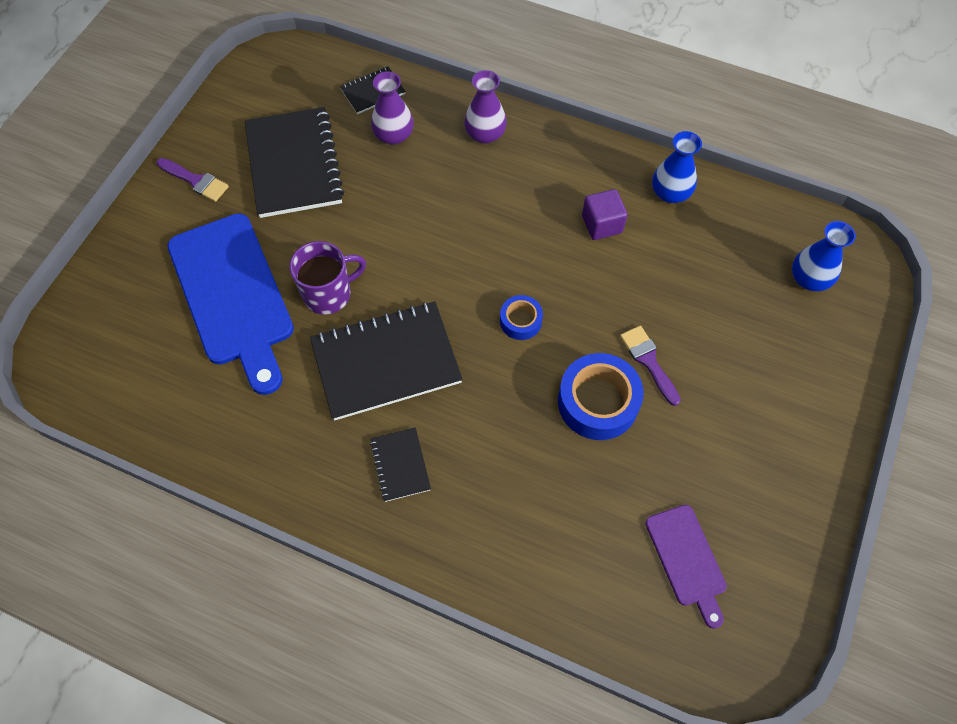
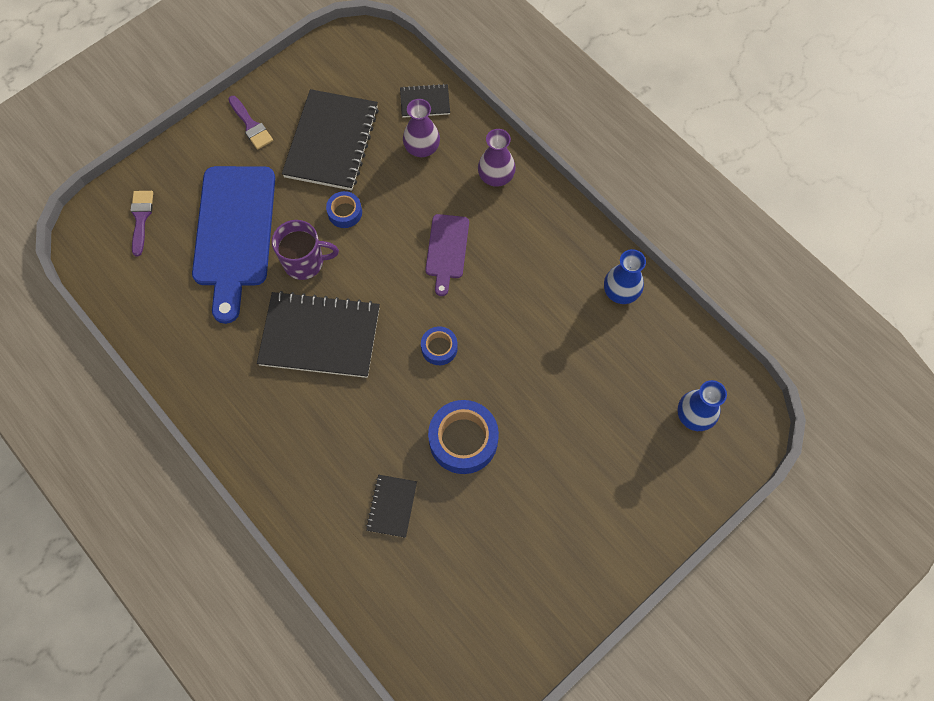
camera: 25 degrees right, 5 degrees up
black notebook [370,427,431,502] -> black notebook moved to [366,475,417,538]
purple cube [582,189,628,240] -> none
purple brush [620,326,681,406] -> purple brush moved to [130,191,153,256]
purple cutting board [645,505,727,629] -> purple cutting board moved to [425,214,469,296]
none -> blue tape [326,191,362,228]

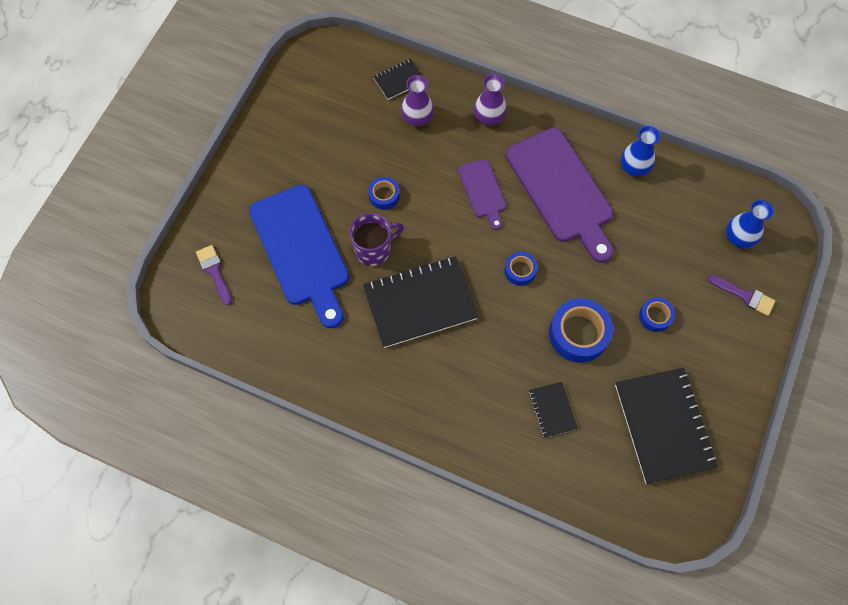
camera: 25 degrees left, 0 degrees up
purple brush [228,96,273,150] -> purple brush moved to [709,275,775,316]
black notebook [282,89,379,191] -> black notebook moved to [615,368,718,484]
none -> purple cutting board [506,128,614,263]
none -> blue tape [639,297,675,332]

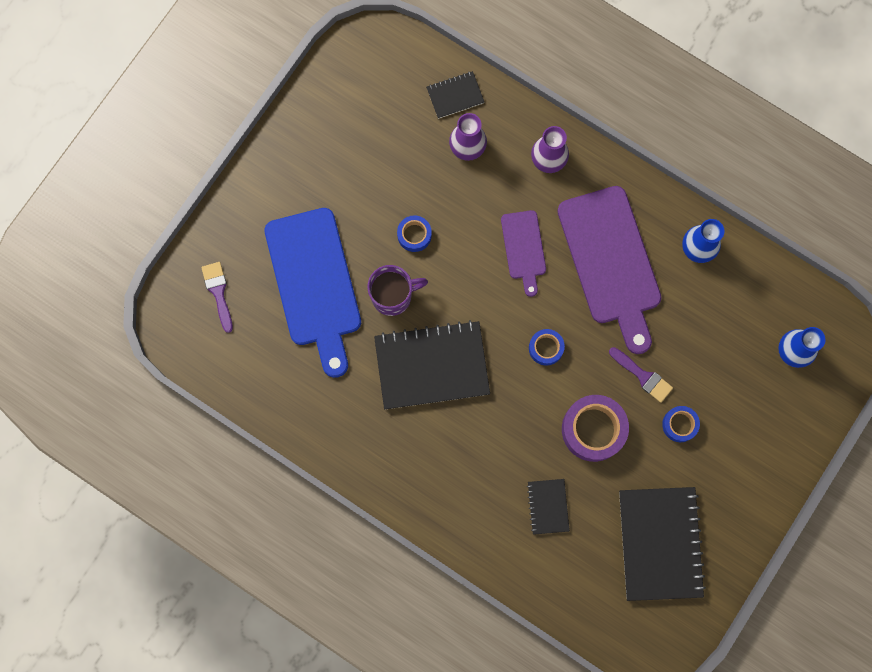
camera: 10 degrees right, 10 degrees up
blue tape [549,298,613,363] -> purple tape [562,395,629,462]
purple brush [709,275,775,316] -> purple brush moved to [609,347,673,403]

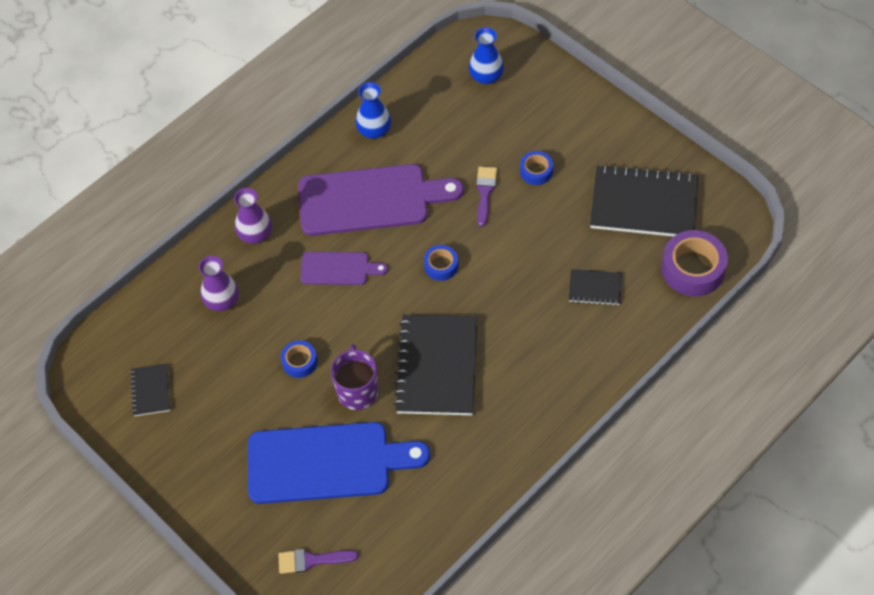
camera: 75 degrees left, 20 degrees down
black notebook [426,71,484,119] -> black notebook moved to [130,363,171,416]
purple tape [562,395,629,462] -> purple tape moved to [661,230,728,296]
purple brush [609,347,673,403] -> purple brush turned 45 degrees counterclockwise [476,167,497,226]

